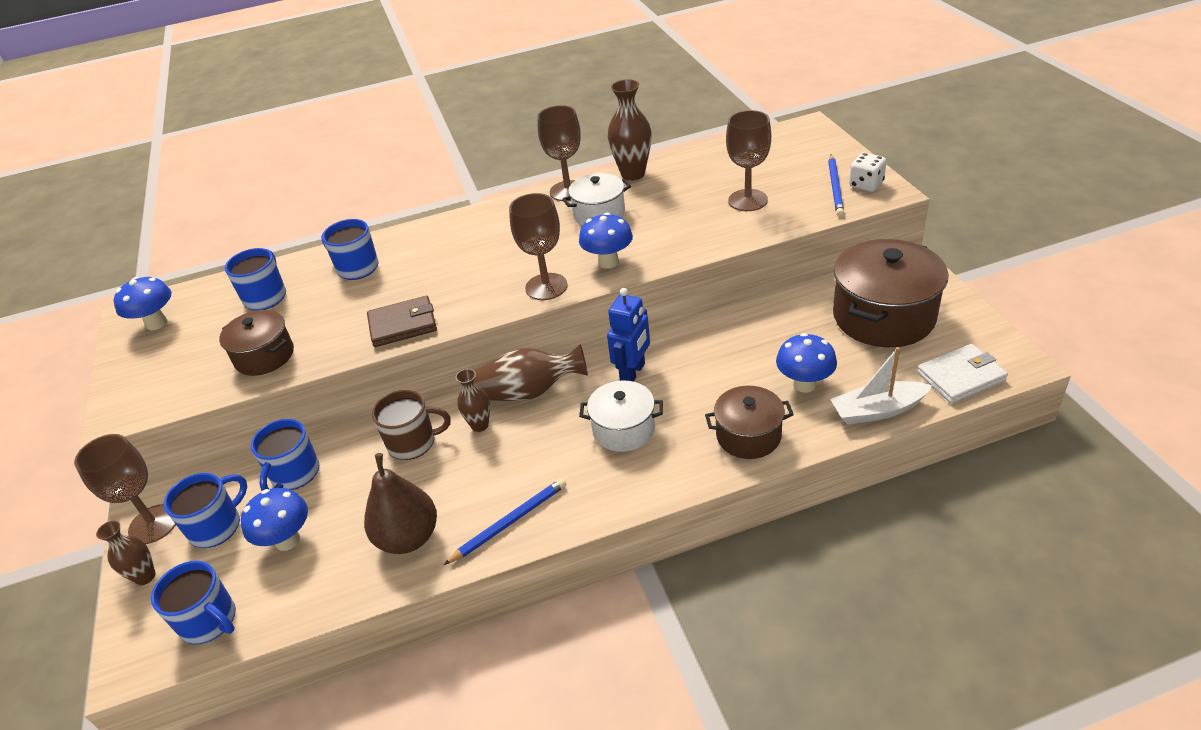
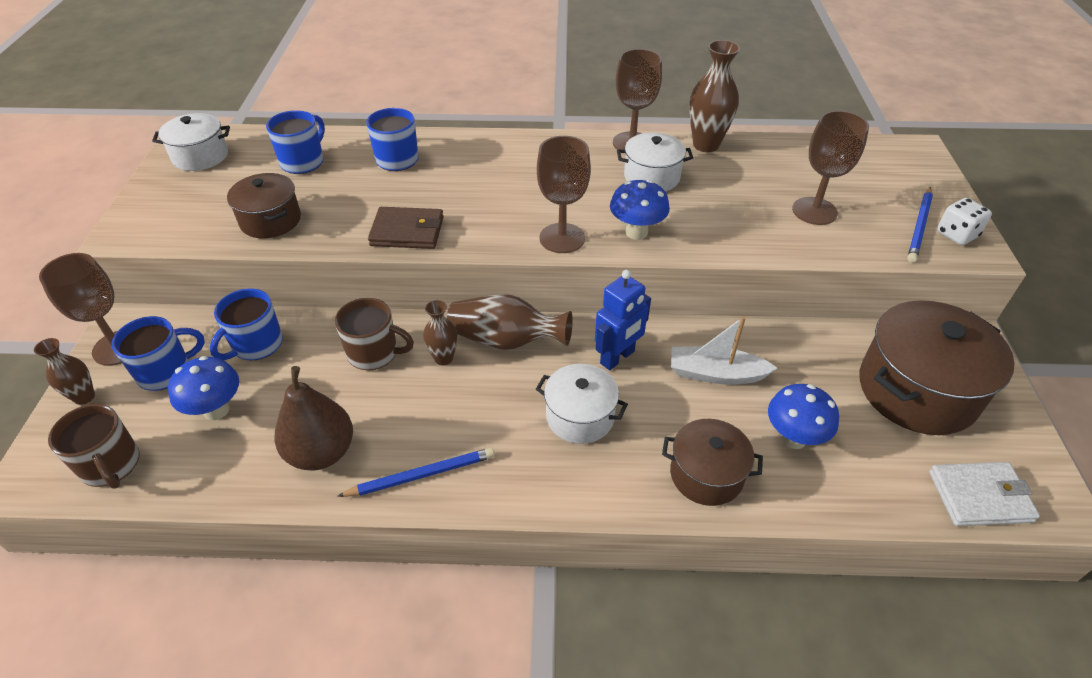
camera: 15 degrees right, 5 degrees up
blue mushroom [114,277,172,330] -> white pot [152,113,230,171]
blue mug [151,561,236,645] -> brown mug [48,404,140,489]
white boat [830,347,933,425] -> white boat moved to [671,316,777,385]

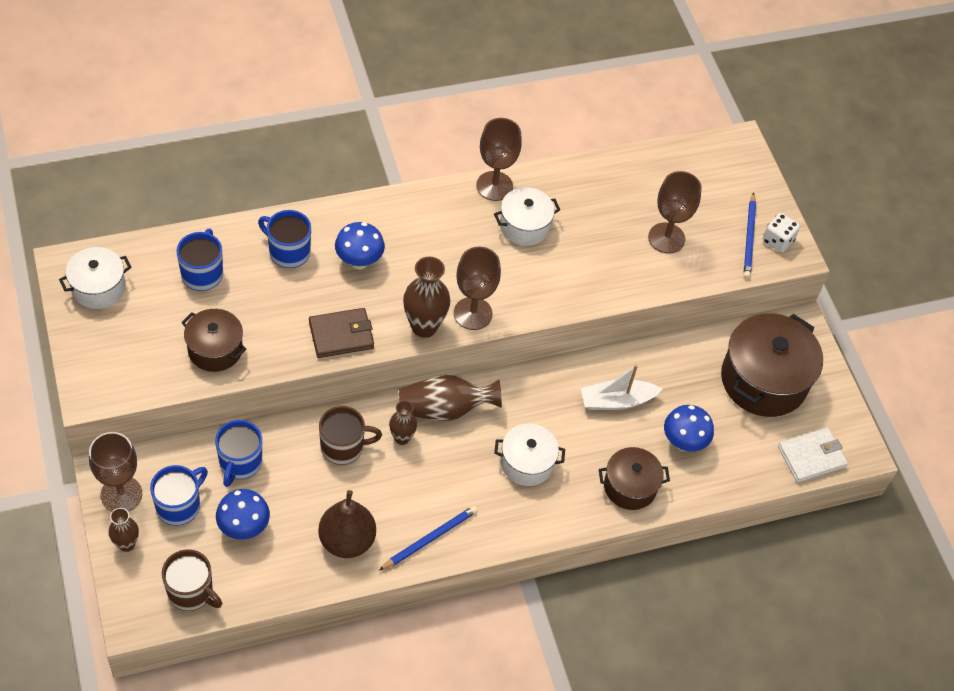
camera: 25 degrees left, 10 degrees up
blue robot [595,270,651,370] -> none
blue mushroom [610,180,670,240] -> blue mushroom moved to [335,222,385,270]
brown vase [689,40,740,152] -> brown vase moved to [403,256,451,338]

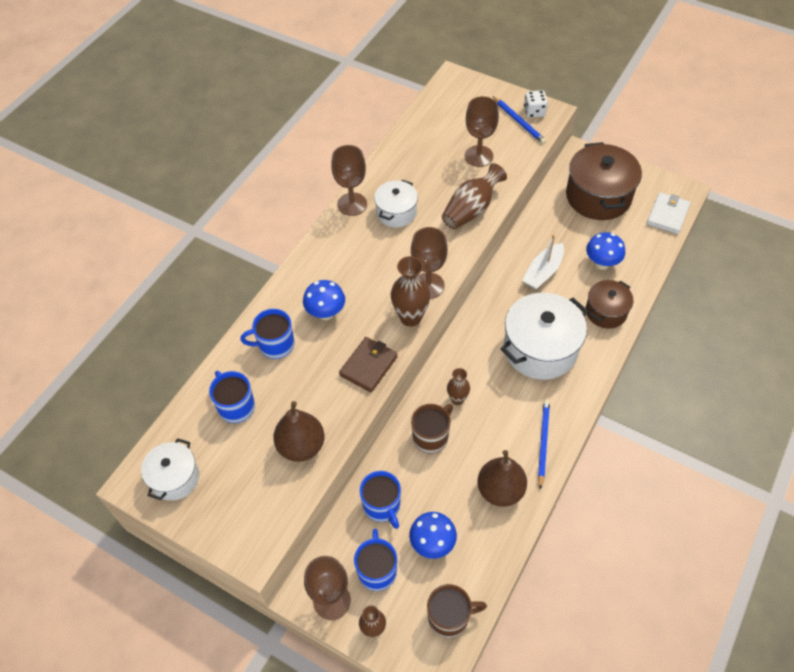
camera: 35 degrees left, 0 degrees up
brown pot [181,309,246,372] -> brown pear [273,401,325,462]
brown vase [399,375,502,421] -> brown vase moved to [442,163,507,229]
white pot [494,424,565,486] -> white pot [501,293,588,380], size x1.73

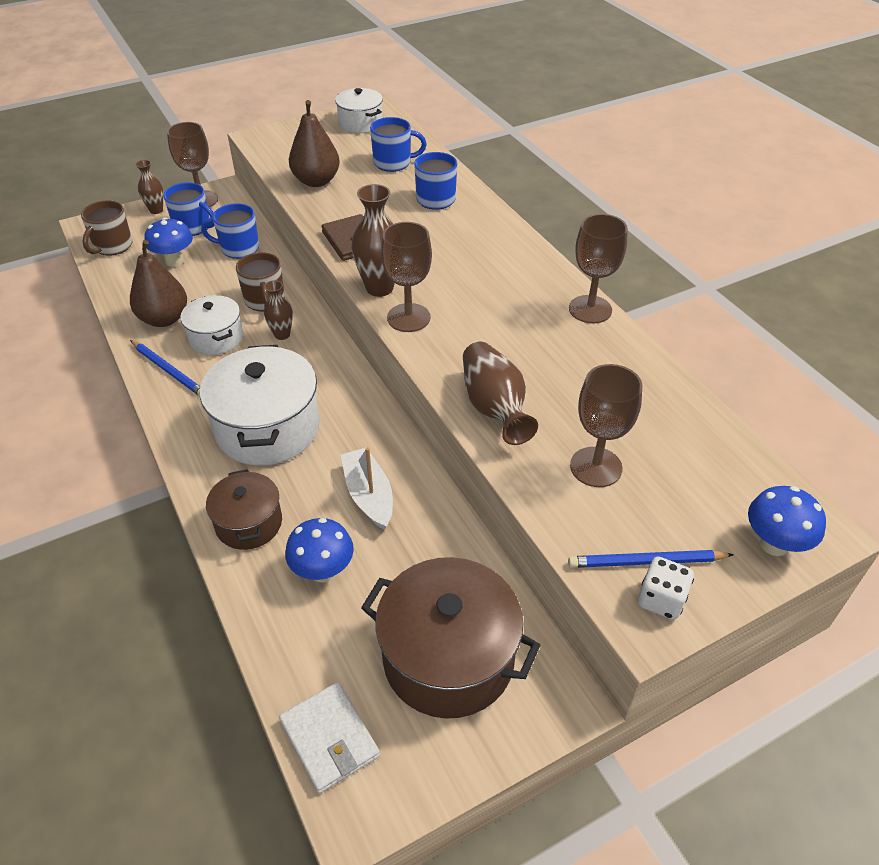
camera: 120 degrees right, 10 degrees down
blue mushroom [303,280,345,320] -> blue mushroom moved to [748,486,826,556]
white pot [374,180,418,228] -> white pot moved to [180,295,243,355]

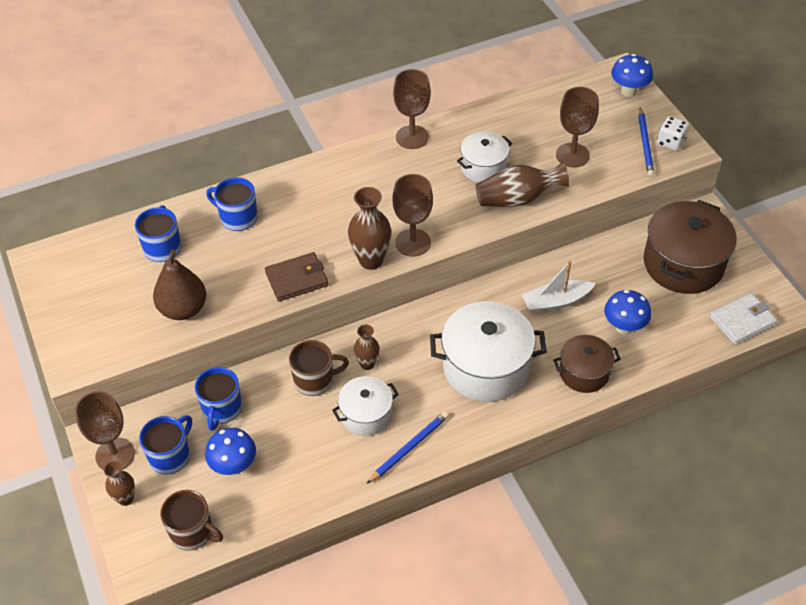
camera: 85 degrees left, 5 degrees up
brown pear [130,240,187,327] -> none
white pot [335,88,383,133] -> white pot moved to [457,132,512,183]

